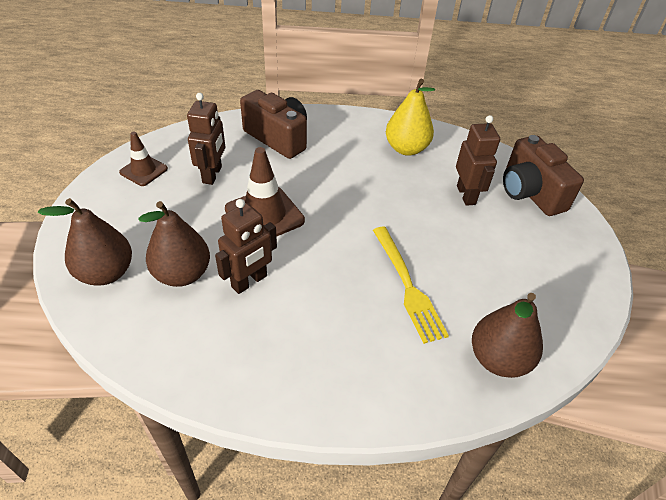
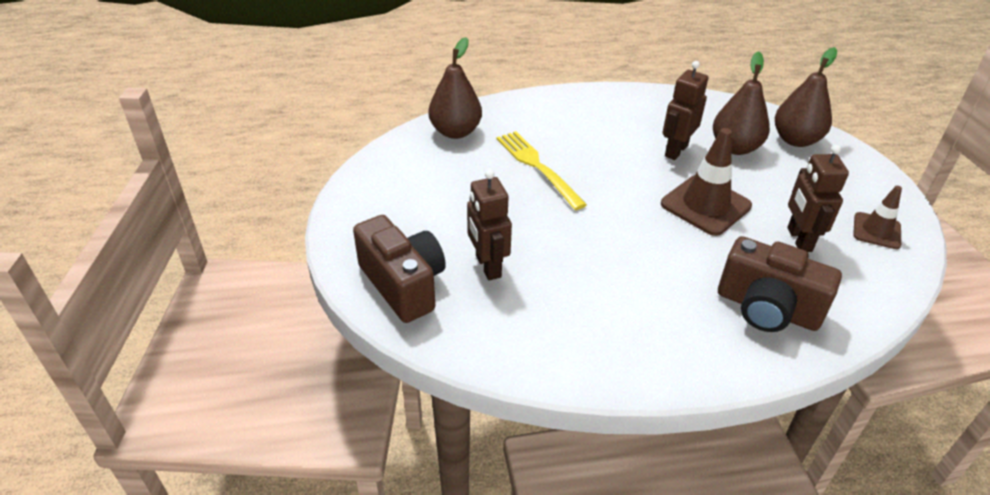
camera: 170 degrees right, 5 degrees down
yellow pear [386,79,435,156] -> none

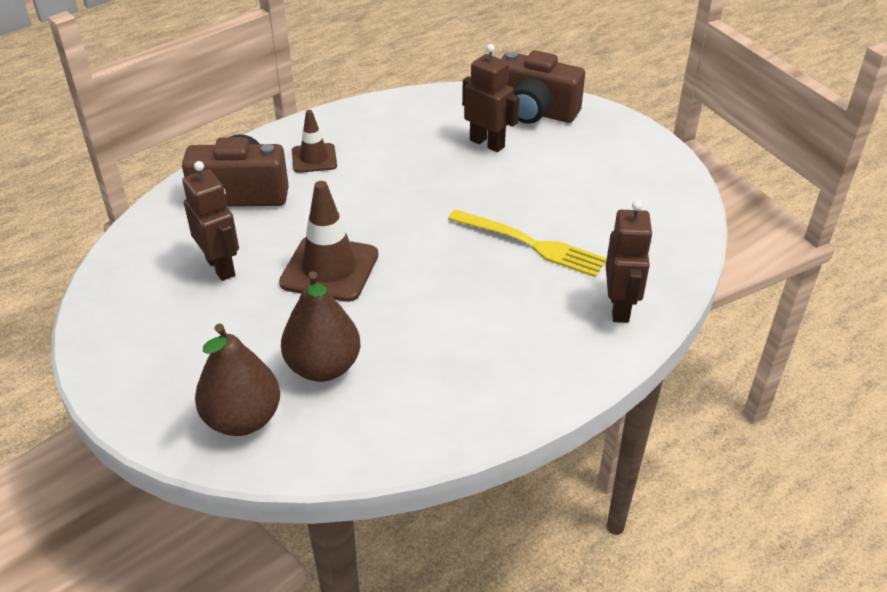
camera: 150 degrees right, 0 degrees up
brown pear [429,37,482,139] -> none
brown robot [662,61,708,160] -> brown robot moved to [606,200,653,323]
brown traffic cone [853,186,902,249] -> brown traffic cone moved to [292,110,337,173]

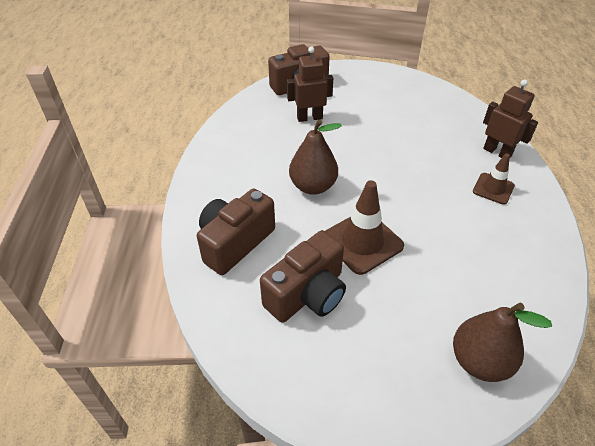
camera: 50 degrees left, 5 degrees up
brown robot [182,161,239,281] -> brown camera [260,230,346,323]
brown pear [281,271,360,382] -> brown pear moved to [289,119,342,195]
brown traffic cone [292,110,337,173] -> brown traffic cone moved to [473,154,515,205]
yellow fork [448,209,607,277] -> none

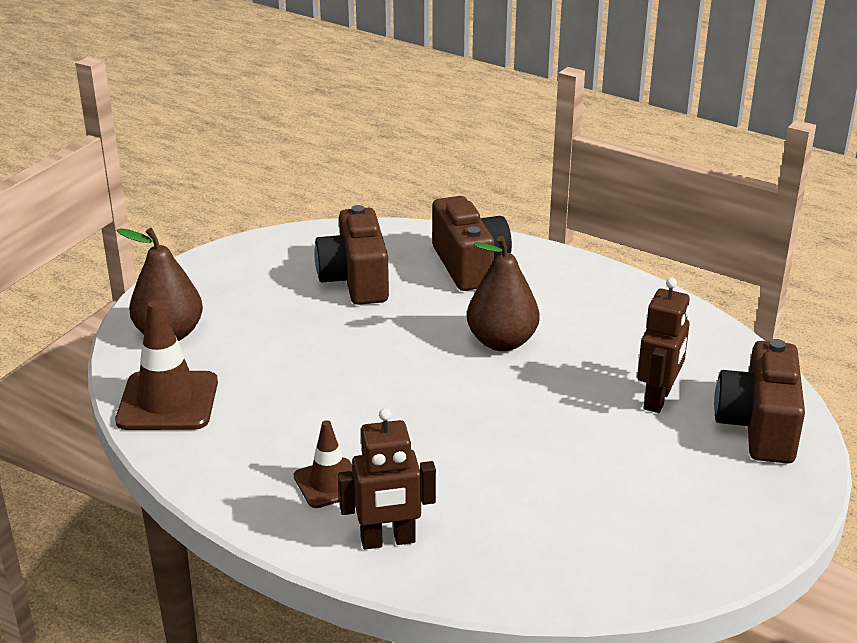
camera: 125 degrees right, 15 degrees down
brown traffic cone [325,180,404,275] -> brown traffic cone moved to [115,300,218,430]

